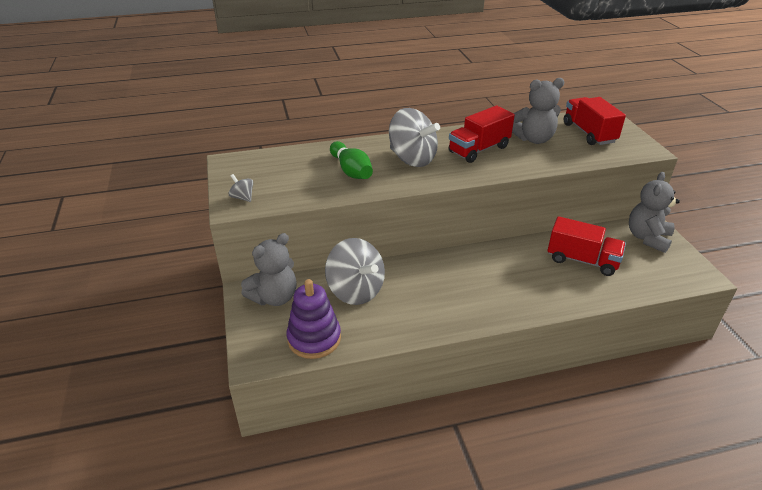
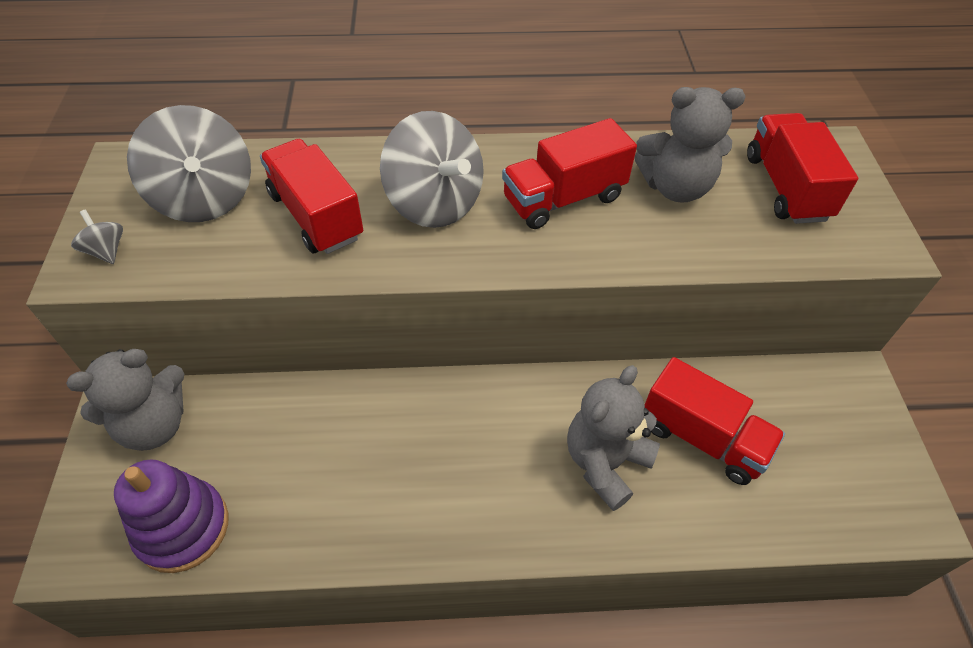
camera: 10 degrees right, 15 degrees up
grey spinning top [325,238,385,305] -> grey spinning top moved to [127,105,251,222]
green bowling pin [330,141,373,179] -> red truck [260,139,363,254]
grey teddy bear [629,172,680,253] -> grey teddy bear moved to [567,365,660,511]

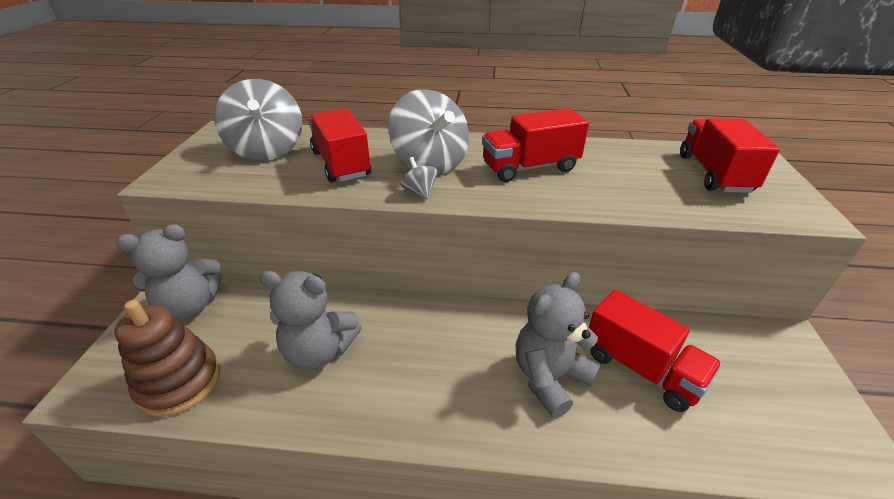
camera: 10 degrees right, 15 degrees down
grey spinning top [71,210,123,264] -> grey spinning top moved to [400,157,438,200]
purple stacking toy [114,459,228,573] -> brown stacking toy [115,300,220,417]
grey teddy bear [635,87,745,203] -> grey teddy bear moved to [260,271,362,370]

